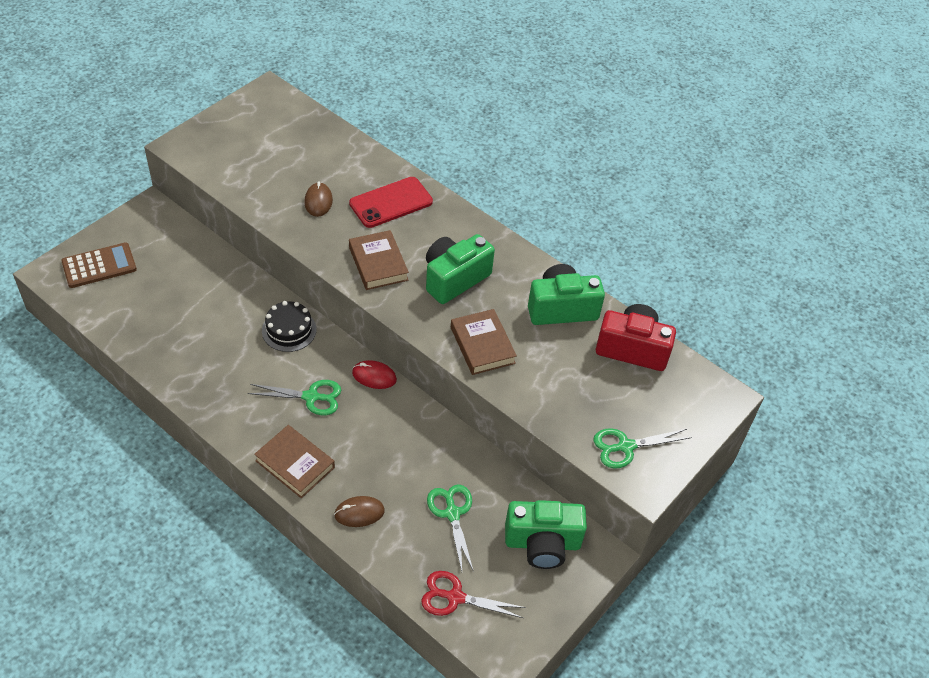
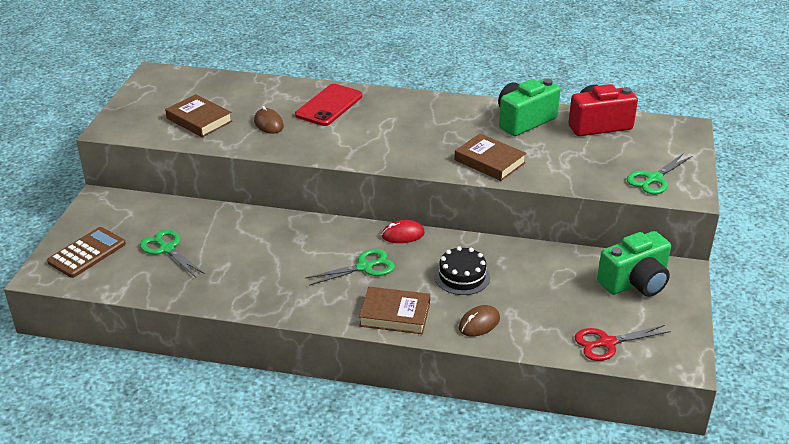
camera: 25 degrees left, 15 degrees down
black cake [262,301,316,352] -> black cake moved to [434,246,490,295]
brown book [349,230,409,290] -> brown book moved to [165,94,232,137]
green camera [426,234,495,304] -> none
green scissors [427,484,474,572] -> green scissors moved to [140,229,205,277]

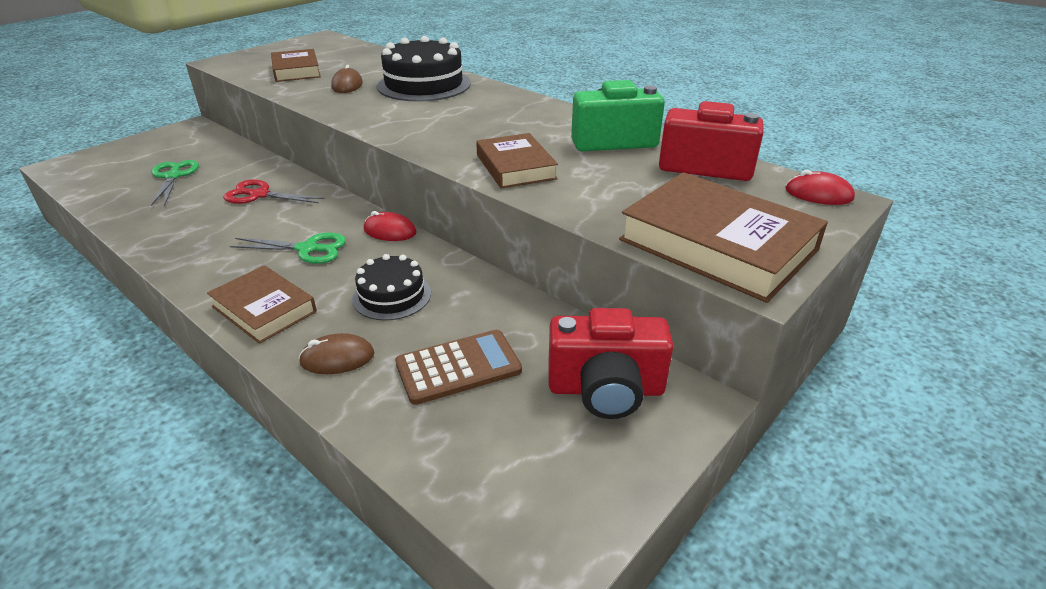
camera: 30 degrees right, 0 degrees up
brown calculator [47,227,126,278] -> brown calculator moved to [395,330,522,405]
red phone [295,84,362,126] -> black cake [377,36,471,102]
red scissors [575,325,671,361] -> red scissors moved to [223,179,325,204]
green camera [597,231,671,297] -> red camera [548,308,674,419]
green scissors [627,153,692,194] -> brown book [619,172,828,303]
none -> red mouse [785,170,855,205]

